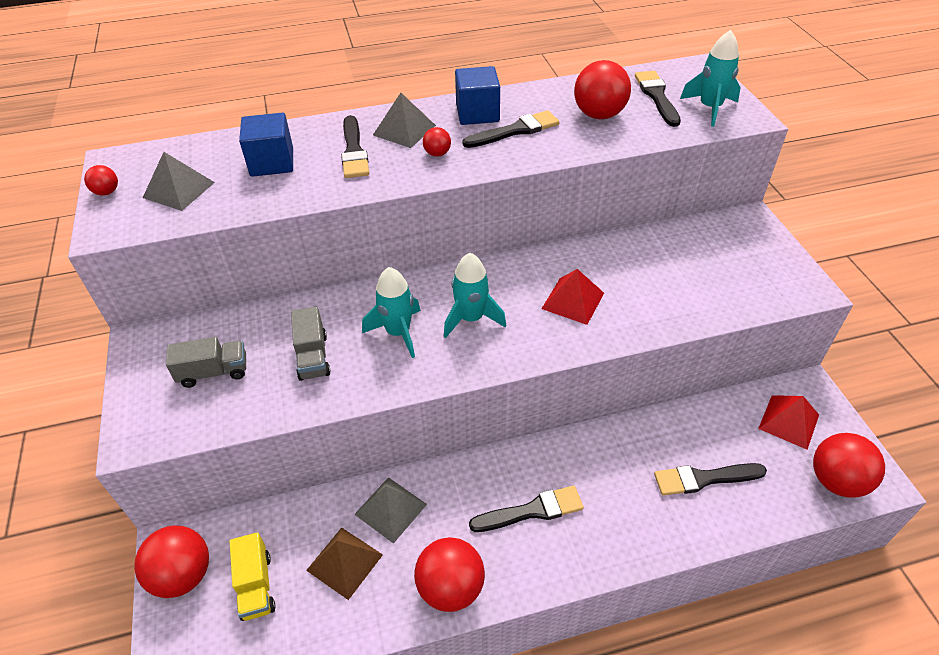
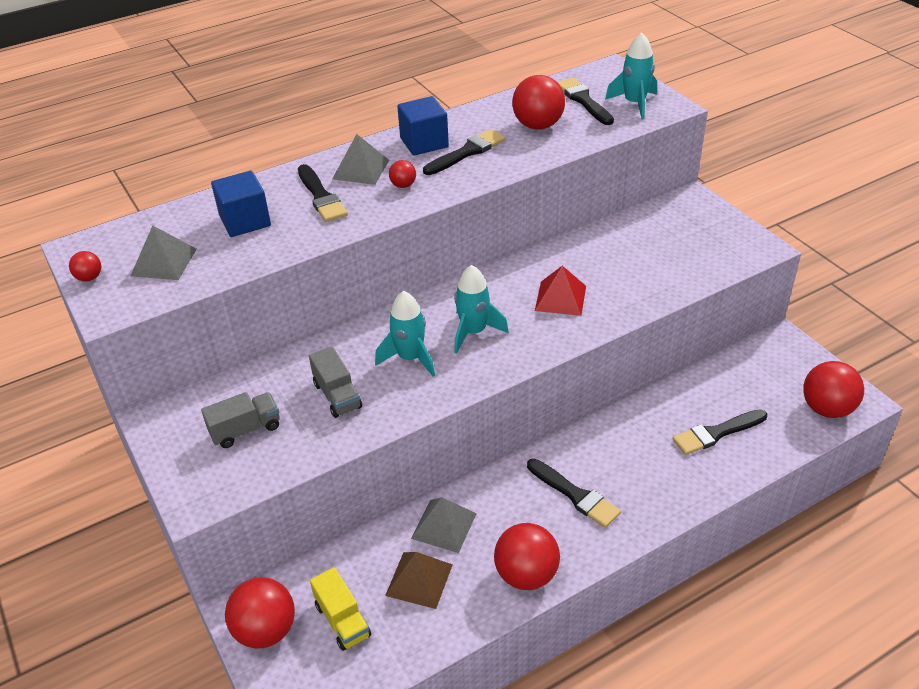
camera: 15 degrees left, 5 degrees down
black brush [469,485,584,532] -> black brush turned 75 degrees clockwise [527,459,621,528]
red pyramid [758,395,819,450] -> none

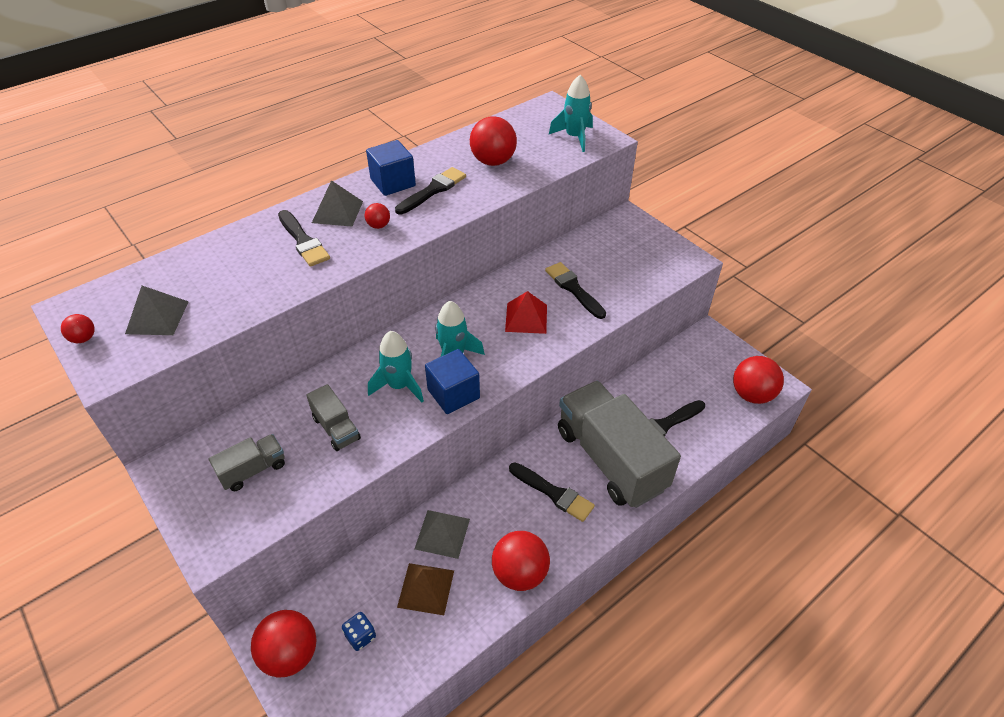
camera: 10 degrees left, 5 degrees up
blue cube [211,171,271,237] -> blue cube moved to [425,349,480,414]
yellow truck [310,567,371,651] -> blue dice [342,612,376,651]
black brush [557,77,614,125] -> black brush moved to [545,262,606,319]
none -> grey truck [558,381,681,508]

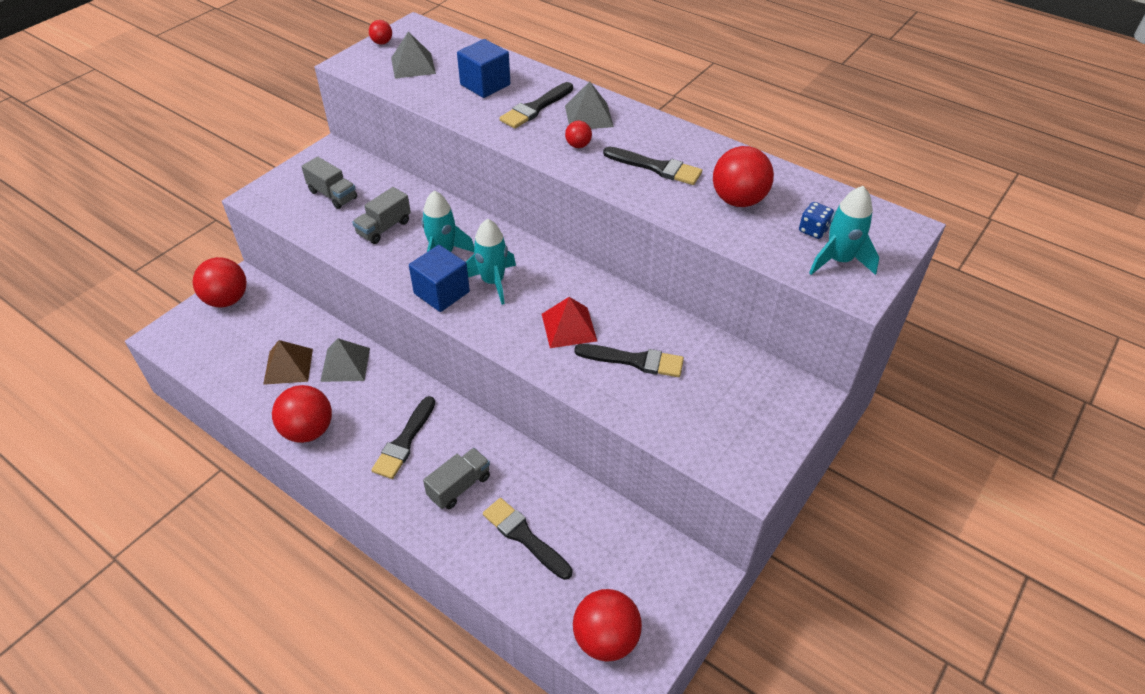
camera: 75 degrees right, 0 degrees up
blue dice [342,612,376,651] -> blue dice moved to [799,202,834,239]
blue cube [366,140,416,196] -> blue cube moved to [457,39,510,98]
black brush [545,262,606,319] -> black brush turned 60 degrees clockwise [574,344,684,377]
grey truck [558,381,681,508] -> grey truck [423,448,490,509], size x0.44

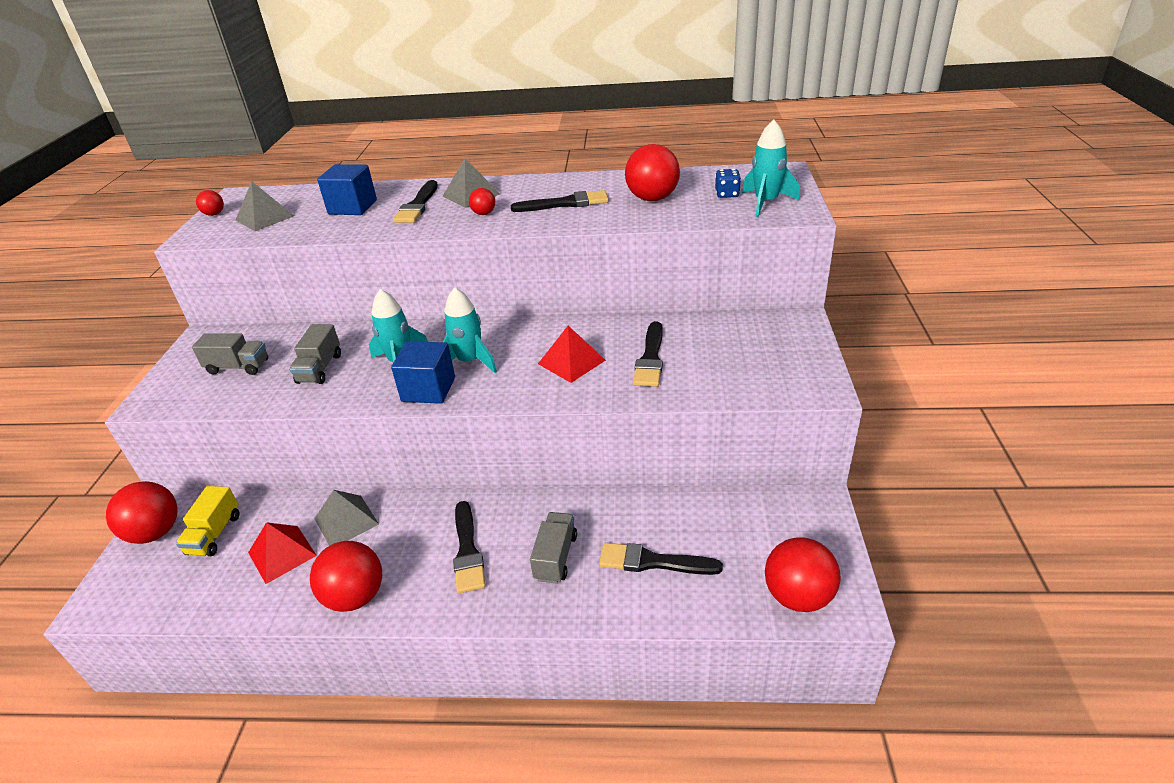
camera: 30 degrees left, 10 degrees down
brown pyramid [263,340,313,385] -> red pyramid [248,522,317,584]
black brush [574,344,684,377] -> black brush turned 120 degrees clockwise [633,321,663,387]
none -> yellow truck [176,486,239,556]

